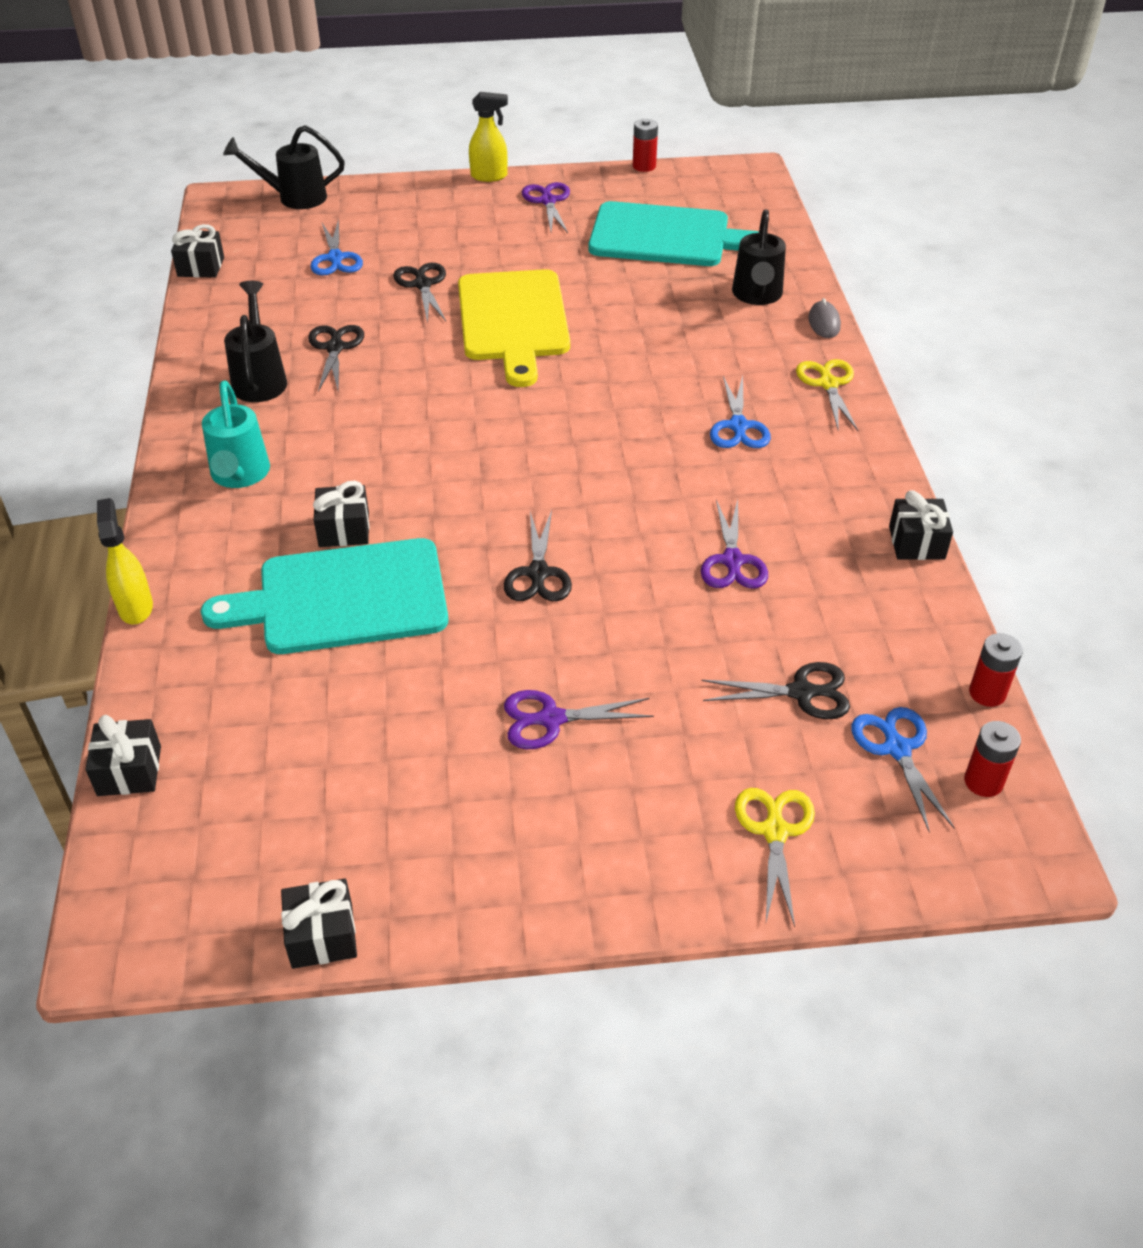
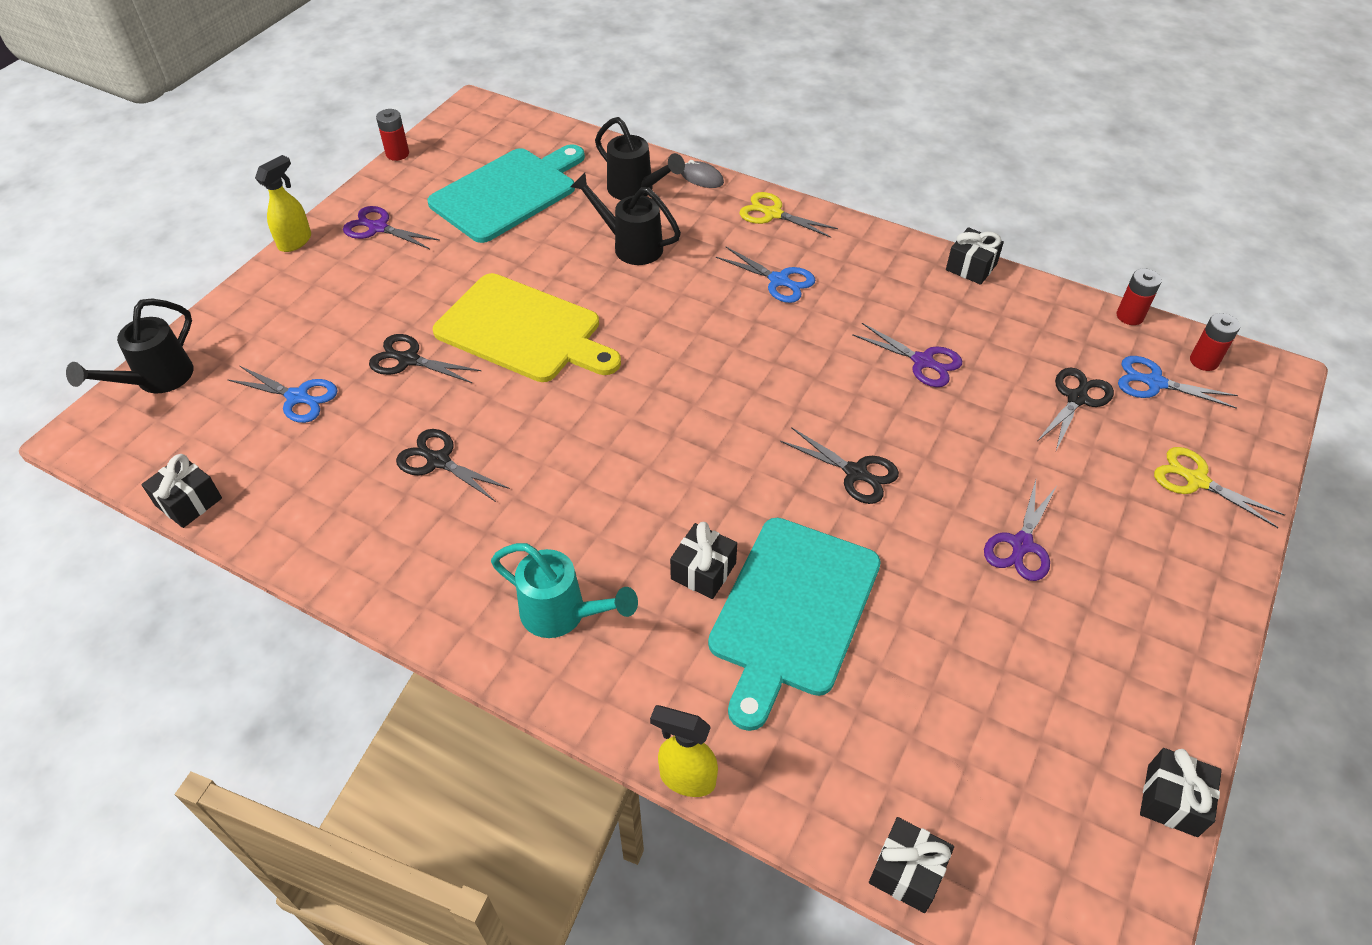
camera: 55 degrees left, 5 degrees up
black watering can [224,281,287,402] -> black watering can moved to [570,173,681,265]

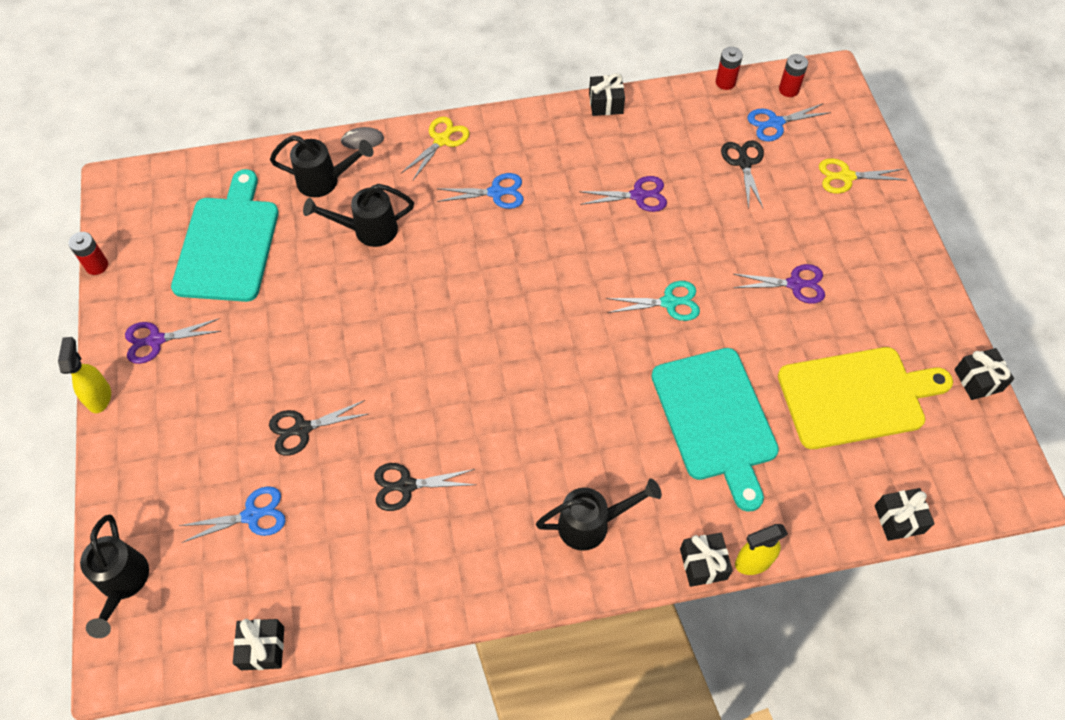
camera: 40 degrees left, 10 degrees up
yellow cutting board [433,273,621,382] -> yellow cutting board moved to [778,347,953,449]
turquoise watering can [491,543,638,638] -> black watering can [536,479,662,551]
black gift [670,522,737,599] -> black gift moved to [680,533,733,587]
yellow scissors [740,192,838,238] -> yellow scissors turned 135 degrees clockwise [401,117,469,180]
black scissors [780,427,899,504] -> turquoise scissors [606,281,700,321]
purple scissors [984,480,1057,581] -> purple scissors turned 75 degrees counterclockwise [733,264,825,304]

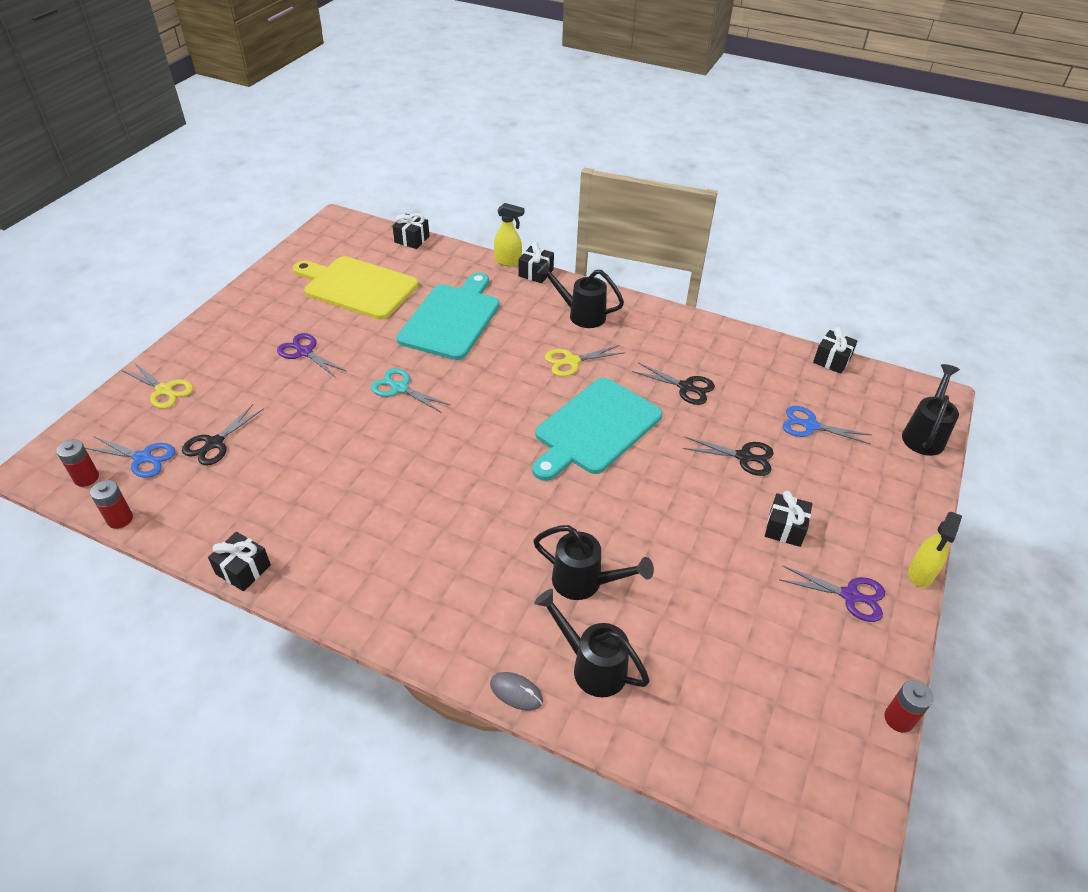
camera: 145 degrees left, 15 degrees down
turquoise cutting board [171,169,279,302] -> turquoise cutting board moved to [532,378,662,481]
yellow scissors [401,117,469,180] -> yellow scissors moved to [545,345,624,376]
blue scissors [437,173,524,209] -> none
purple scissors [579,176,667,212] -> none
black gift [954,348,1014,400] -> black gift moved to [765,491,812,547]

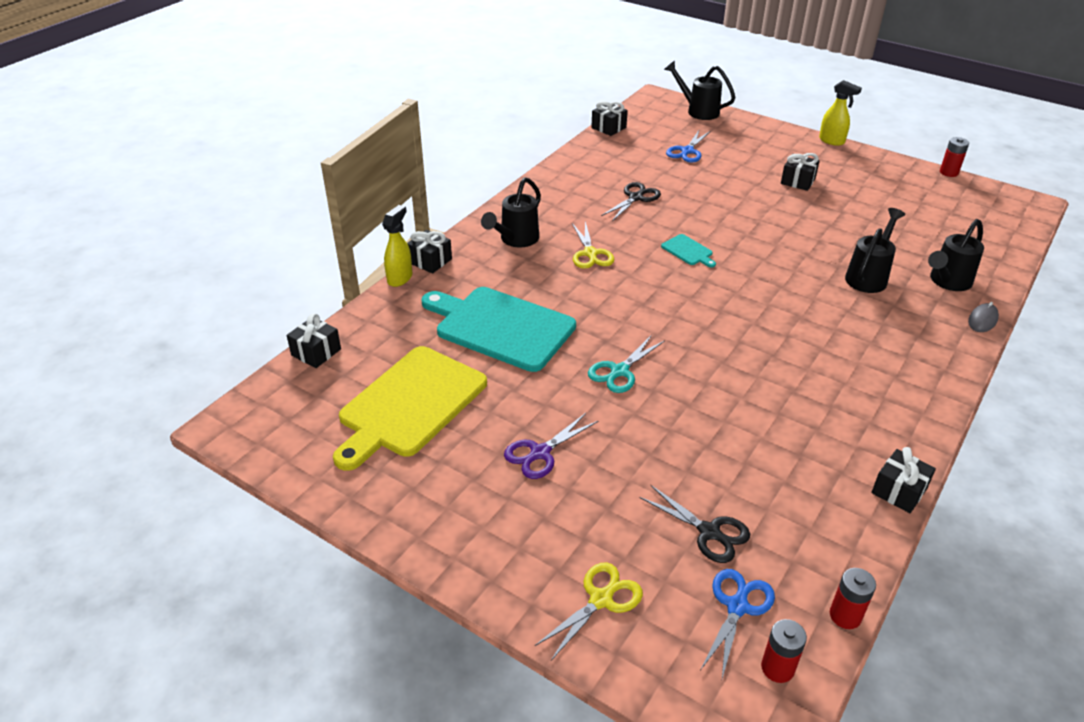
camera: 80 degrees left, 5 degrees down
turquoise cutting board [532,378,662,481] -> turquoise cutting board [661,234,716,268], size x0.41
black scissors [683,437,774,476] -> none
purple scissors [779,565,885,622] -> none

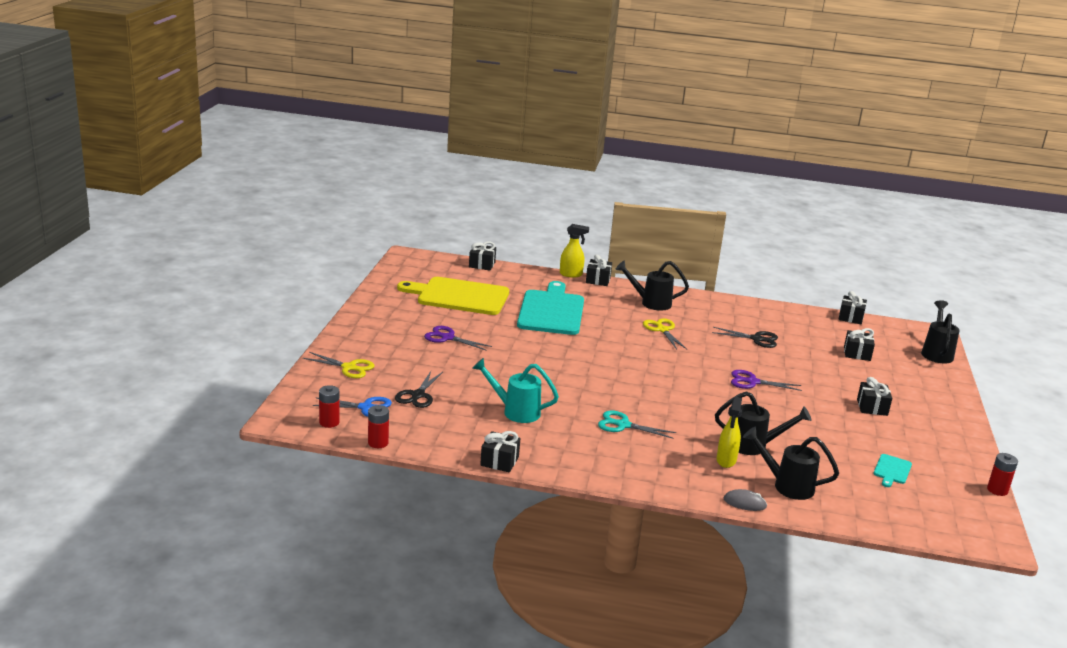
camera: 65 degrees right, 15 degrees down
yellow scissors [572,222,615,269] -> yellow scissors turned 105 degrees clockwise [643,318,687,350]
turquoise scissors [588,335,664,393] -> turquoise scissors moved to [598,411,676,439]
turquoise cutting board [661,234,716,268] -> turquoise cutting board moved to [873,454,912,487]
blue scissors [666,130,711,163] -> black gift [844,328,875,361]
yellow spray bottle [819,80,862,146] -> yellow spray bottle moved to [716,397,742,468]
none -> turquoise watering can [472,358,559,423]
none -> purple scissors [731,370,802,391]

